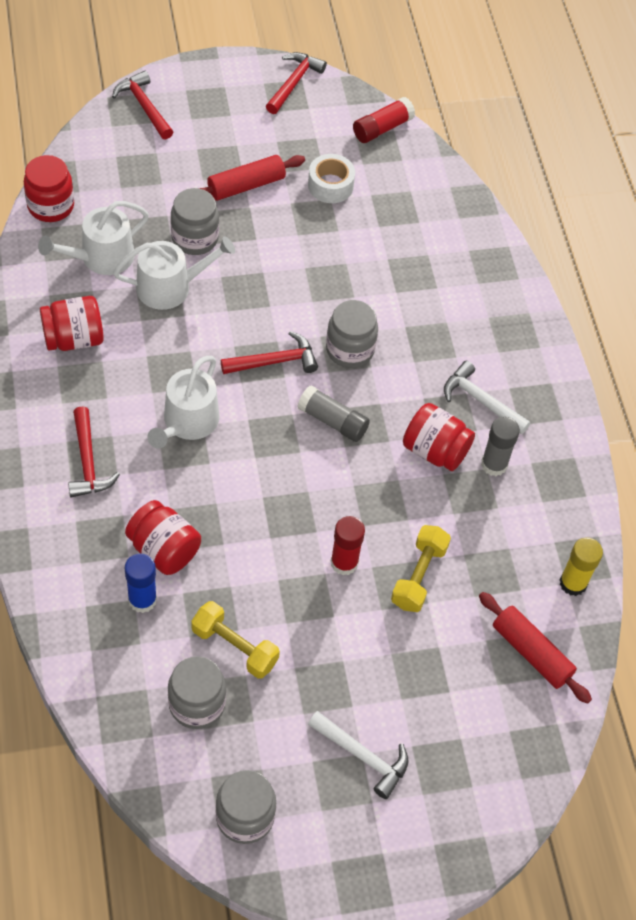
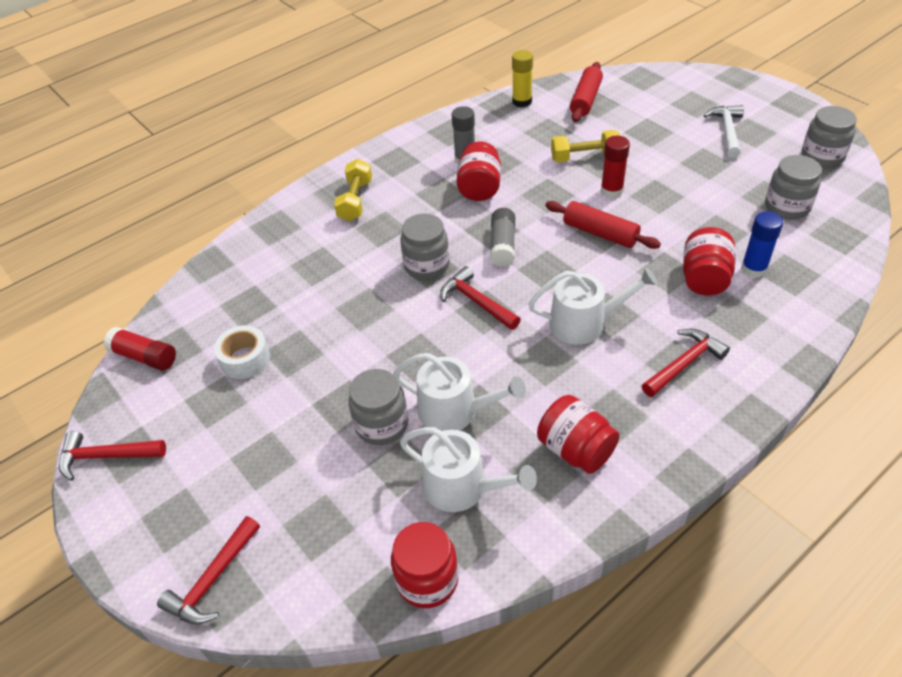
camera: 110 degrees left, 10 degrees down
white watering can [113,236,235,310] -> white watering can turned 150 degrees clockwise [393,353,526,431]
yellow dumbbell [191,601,280,679] -> yellow dumbbell moved to [334,159,372,221]
red rolling pin [199,155,305,201] -> red rolling pin moved to [545,201,661,249]
white hammer [444,361,530,434] -> none

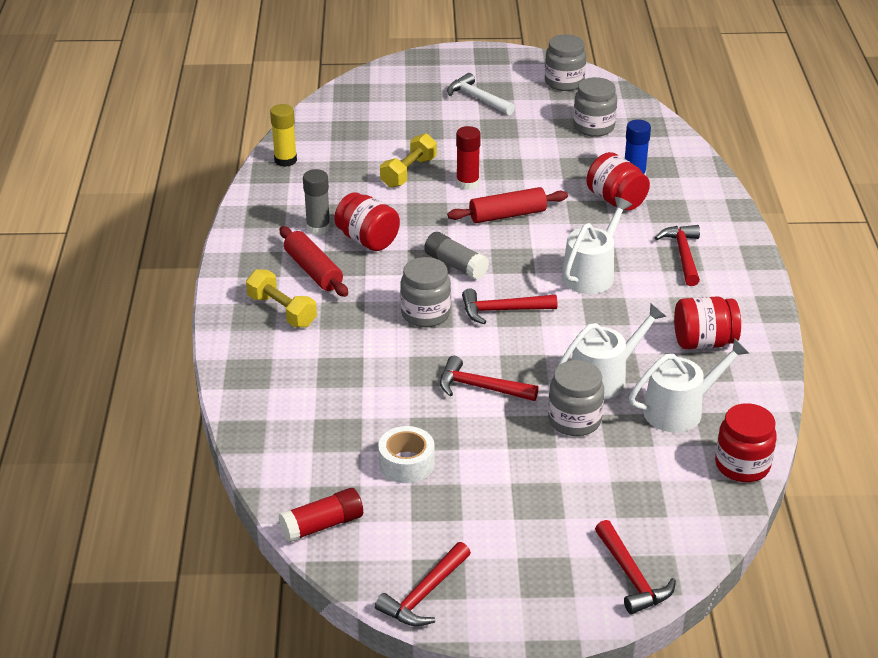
camera: 55 degrees left, 10 degrees down
red rolling pin [570,62,603,122] -> red rolling pin moved to [280,226,348,297]
none -> red hammer [440,356,539,401]

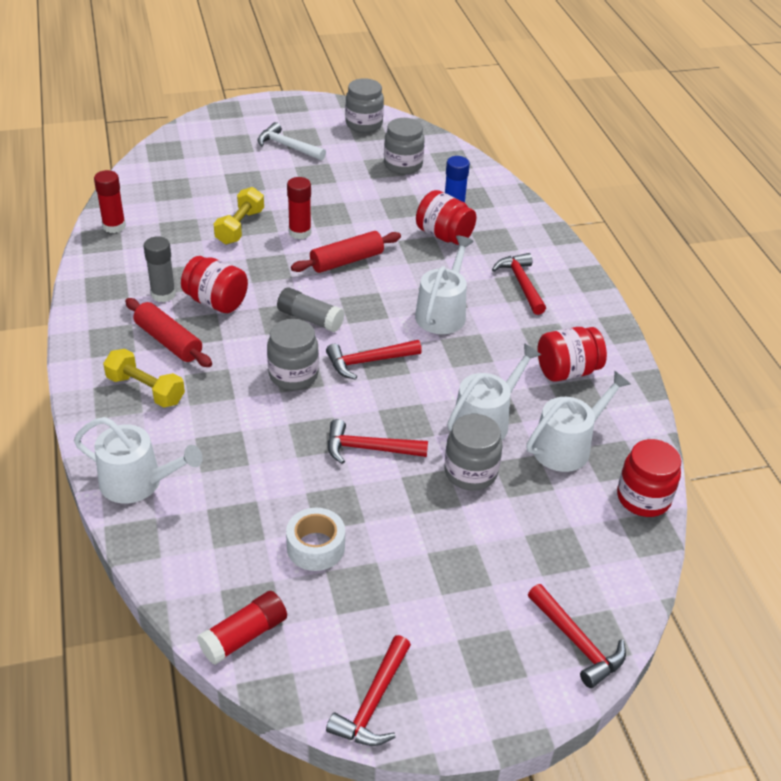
camera: 15 degrees left, 5 degrees up
yellow glue stick [270,104,297,167] -> red glue stick [94,170,126,233]
none -> white watering can [74,417,203,504]

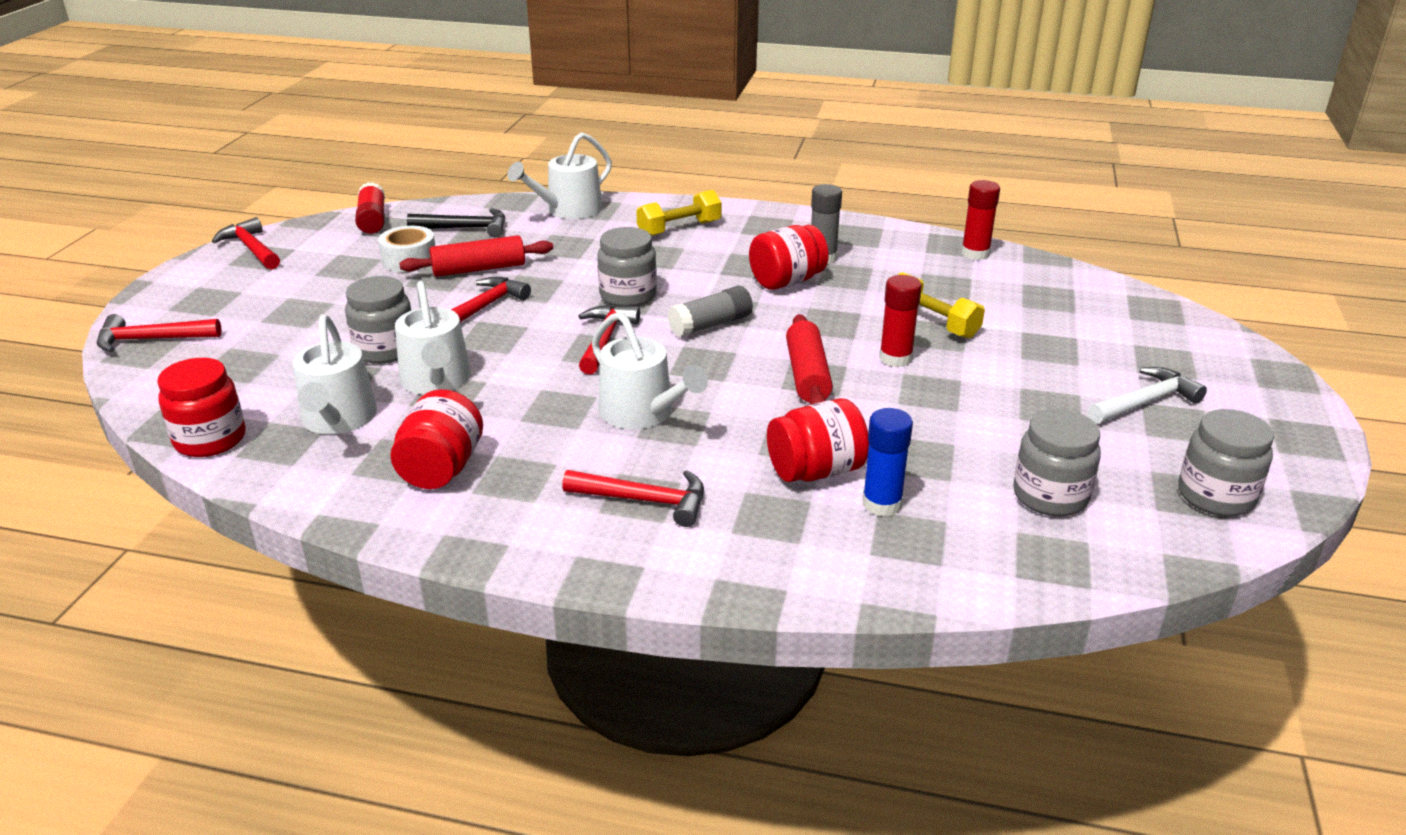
camera: 120 degrees right, 10 degrees down
red rolling pin [125,298,212,367] -> red rolling pin moved to [399,235,553,277]
none -> black hammer [407,208,505,237]

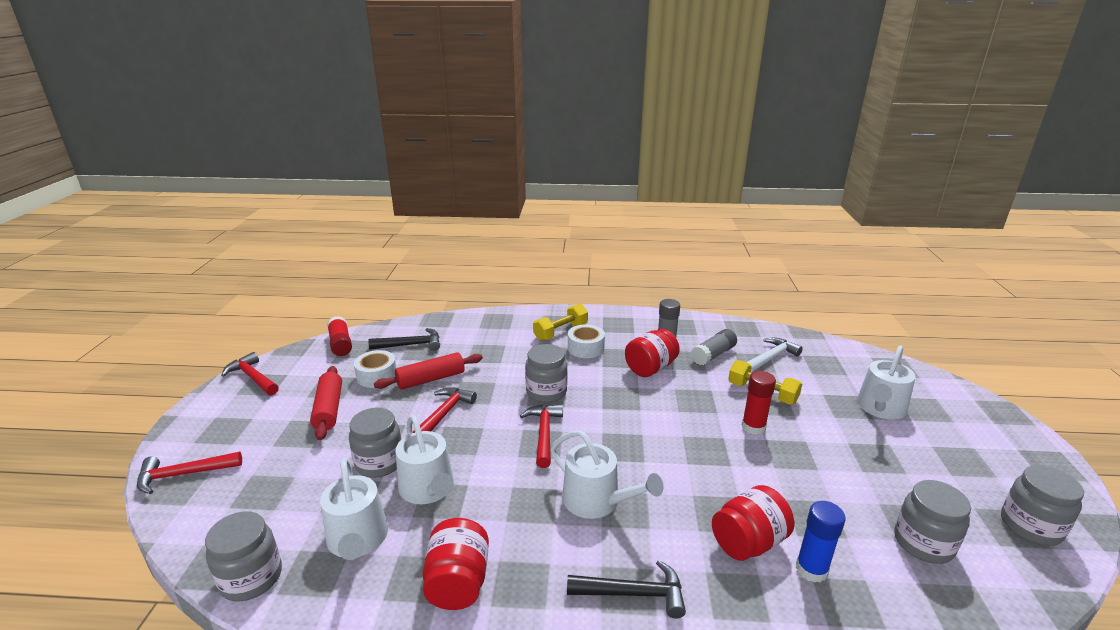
camera: 10 degrees left, 5 degrees down
red jar [157,358,246,457] -> grey jar [205,511,282,602]
white watering can [508,132,612,219] -> white watering can moved to [857,345,916,420]
red hammer [562,470,704,527] -> black hammer [567,560,686,619]
grey glue stick [667,286,753,337] -> grey glue stick moved to [691,329,737,365]
red rolling pin [786,314,833,405] -> red rolling pin moved to [310,366,342,440]
red glue stick [961,180,1000,260] -> none
white hammer [1088,367,1207,424] -> white hammer moved to [747,338,803,373]
none -> white tape [568,324,605,358]

